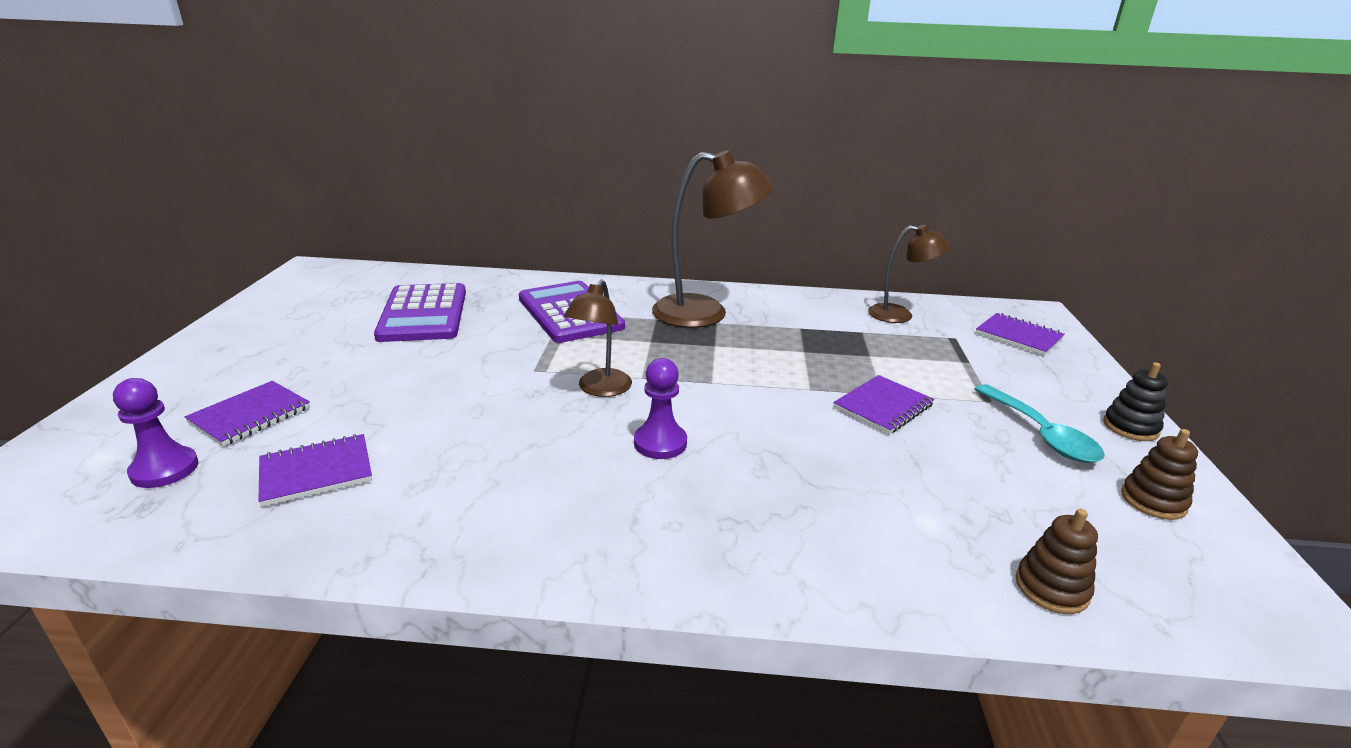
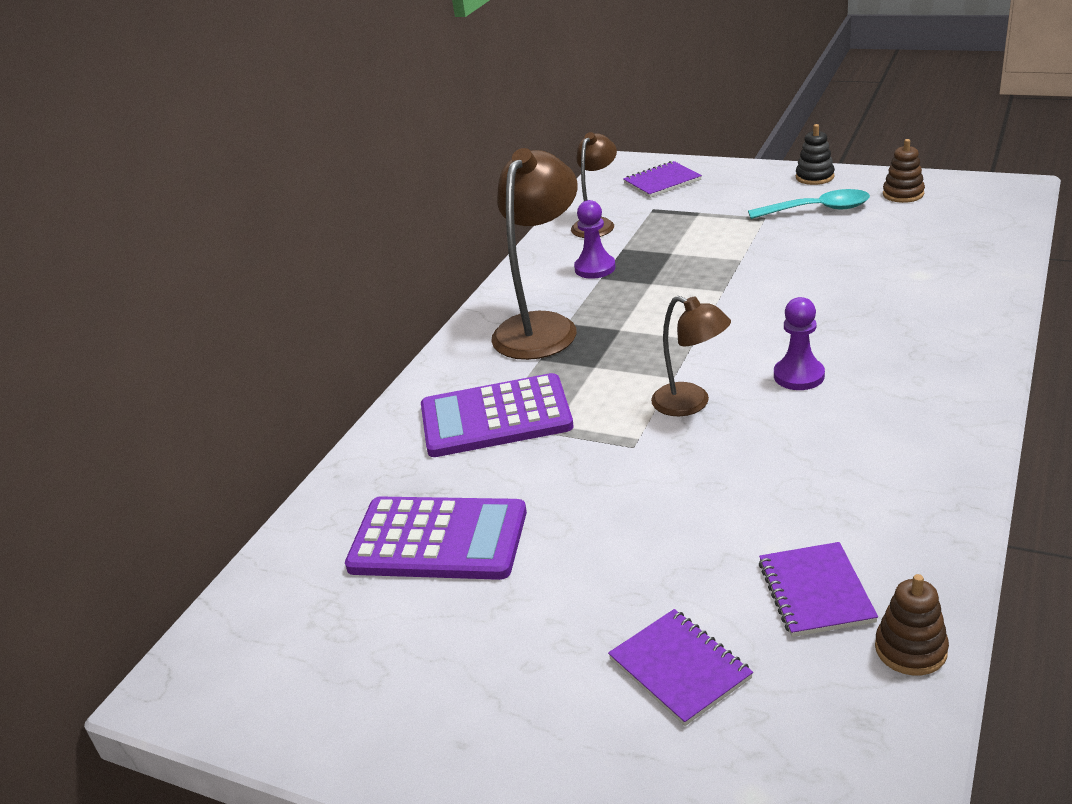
camera: 65 degrees left, 5 degrees up
purple pawn [113,378,199,488] -> purple pawn moved to [574,200,616,279]
purple notebook [833,375,934,434] -> none
brown stacking toy [1016,509,1098,614] -> brown stacking toy moved to [875,574,949,675]

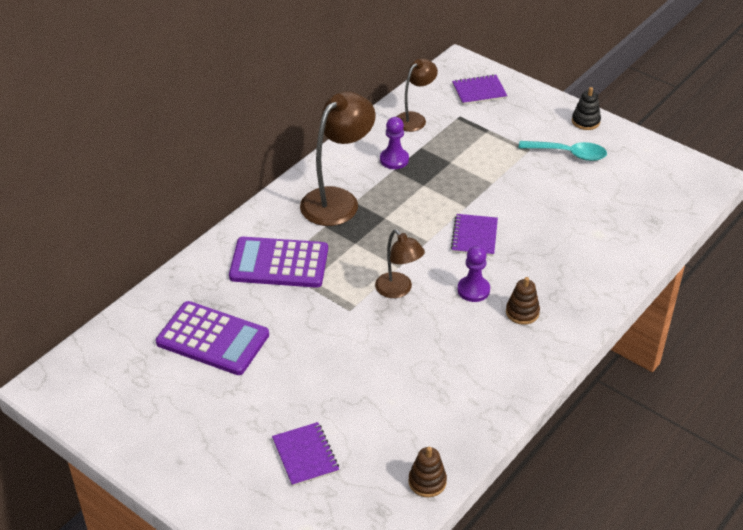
camera: 10 degrees right, 10 degrees up
purple notebook [759,542,878,637] -> purple notebook moved to [451,214,498,256]
brown stacking toy [883,139,925,203] -> brown stacking toy moved to [506,277,540,325]

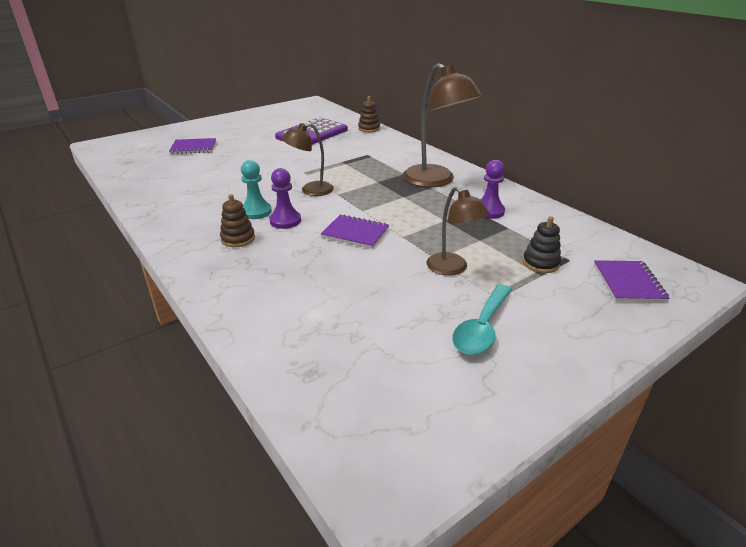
camera: 105 degrees right, 10 degrees down
purple calculator [229,237,328,288] -> none
brown lamp [396,58,438,132] -> brown lamp moved to [427,187,490,276]
brown stacking toy [408,447,447,497] -> brown stacking toy moved to [358,96,380,132]
black stacking toy [572,87,601,130] -> black stacking toy moved to [523,216,561,273]
none -> turquoise pawn [241,160,272,219]

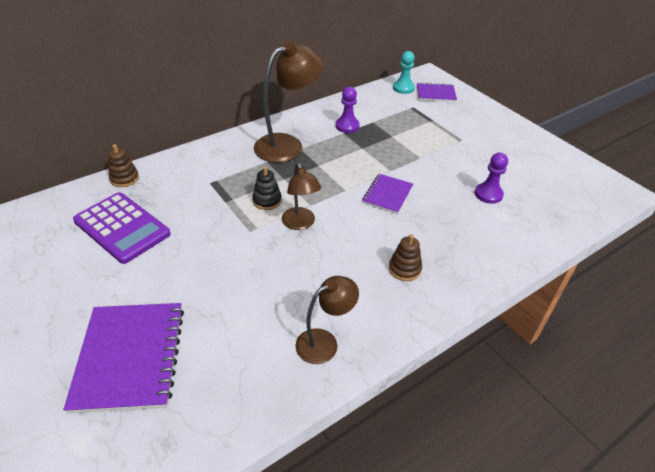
camera: 90 degrees left, 10 degrees up
purple notebook [169,138,216,154] -> purple notebook [63,303,184,414], size x1.79
turquoise pawn [241,160,272,219] -> turquoise pawn moved to [393,51,415,94]
purple pawn [269,168,301,229] -> purple pawn moved to [475,153,508,204]
brown lamp [427,187,490,276] -> brown lamp moved to [296,276,359,364]
turquoise spoon [452,284,512,355] -> none
black stacking toy [523,216,561,273] -> black stacking toy moved to [252,166,282,210]

